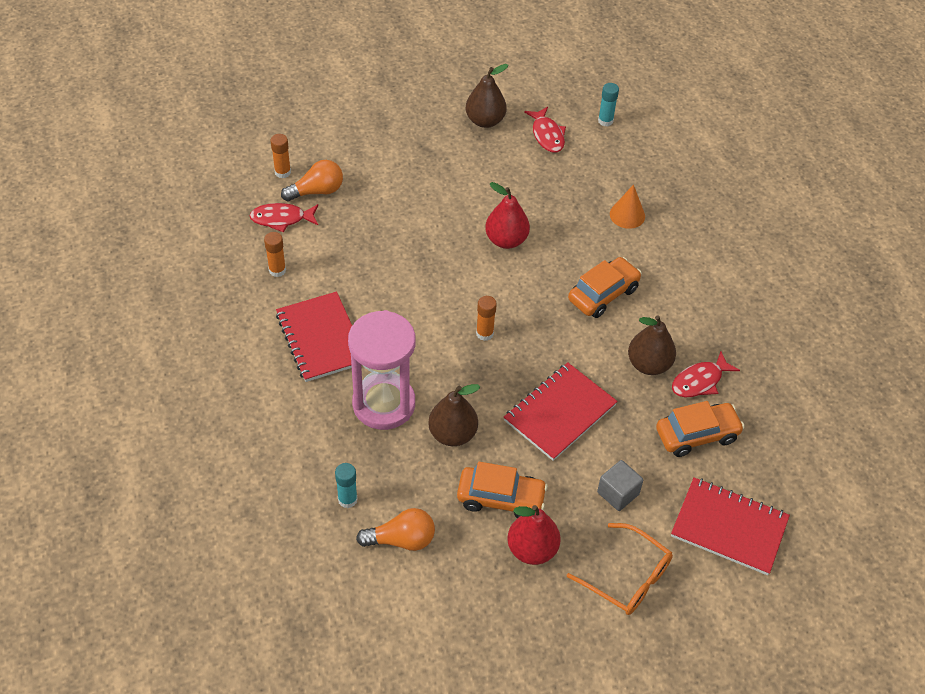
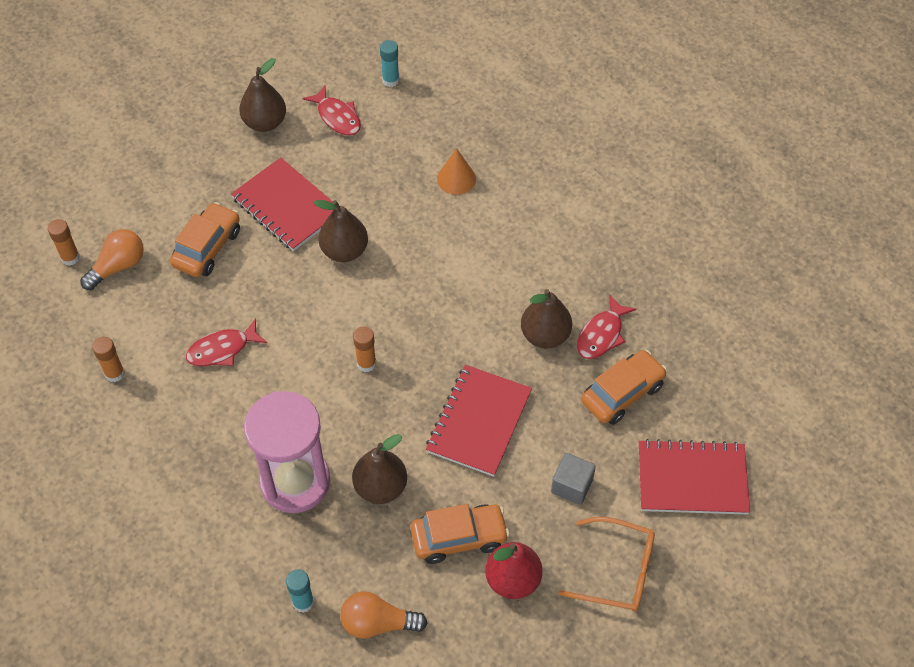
camera: 20 degrees left, 5 degrees up
red fish [249,203,318,233] -> red fish moved to [186,318,267,366]
red notebook [276,291,352,382] -> red notebook moved to [231,157,333,251]
orange light bulb [356,508,435,551] -> orange light bulb turned 150 degrees counterclockwise [340,591,427,639]
red pear [485,182,530,249] -> brown pear [314,200,368,262]
orange car [568,257,642,318] -> orange car moved to [170,202,240,277]

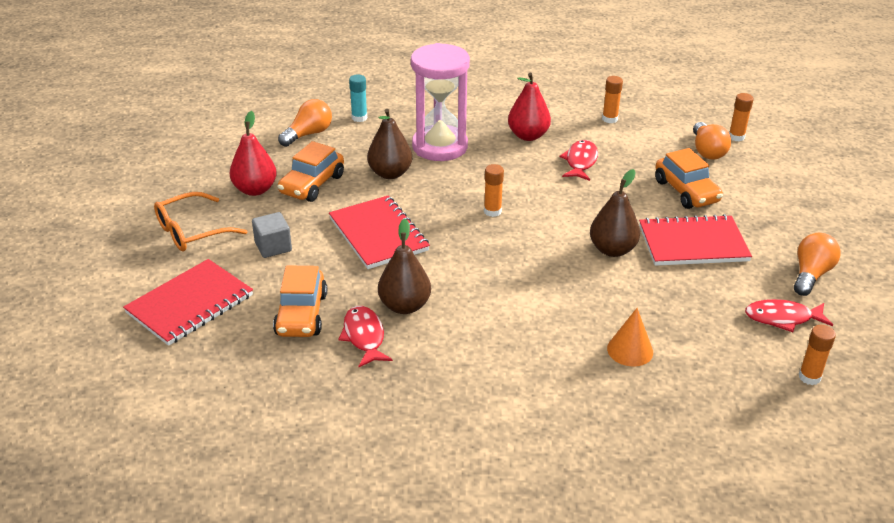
camera: 130 degrees right, 20 degrees down
brown pear [239,58,286,132] -> orange light bulb [794,233,841,296]
turquoise glue stick [380,40,399,87] -> orange glue stick [799,325,836,385]
none -> red pear [508,73,551,141]

